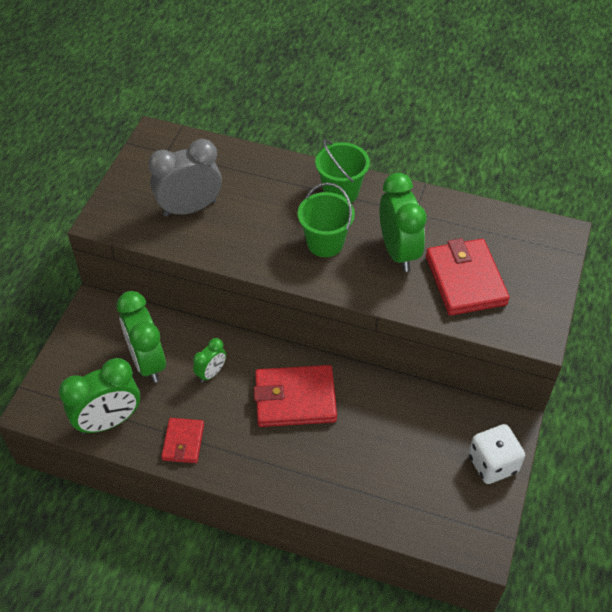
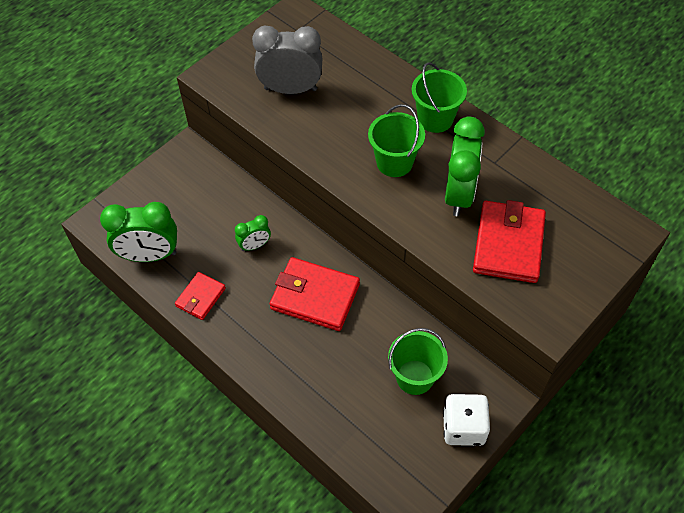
camera: 25 degrees right, 5 degrees up
green clock [117,291,166,383] -> none
none -> green bucket [388,328,448,395]

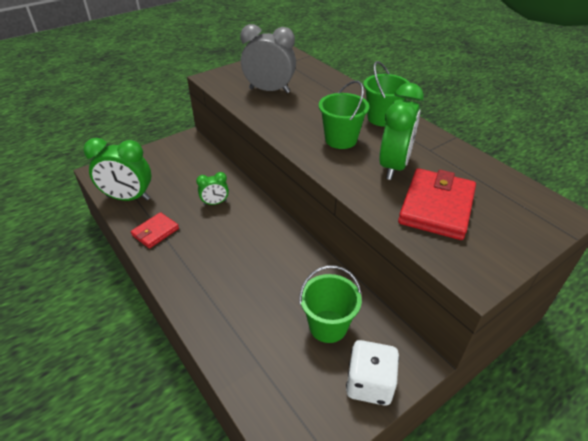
camera: 10 degrees right, 15 degrees down
red wallet [270,257,360,331] -> none

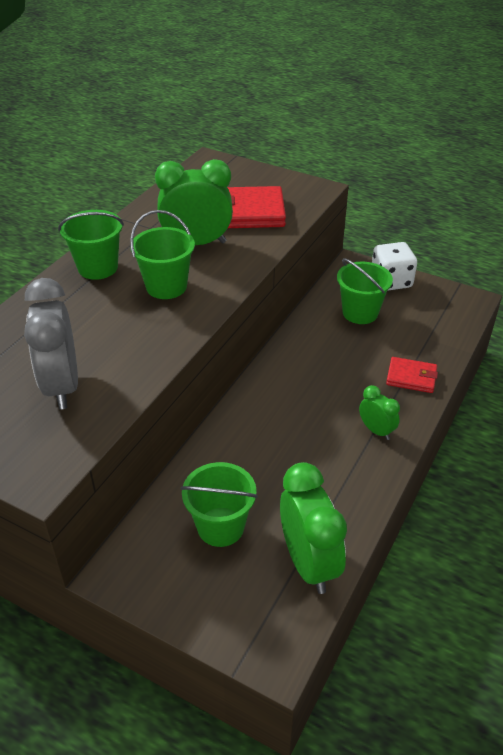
camera: 115 degrees left, 0 degrees up
red wallet [131,212,179,249] -> red wallet moved to [386,357,438,393]
green clock [196,172,229,206] -> green clock moved to [359,385,400,440]
none -> green bucket [181,462,258,547]

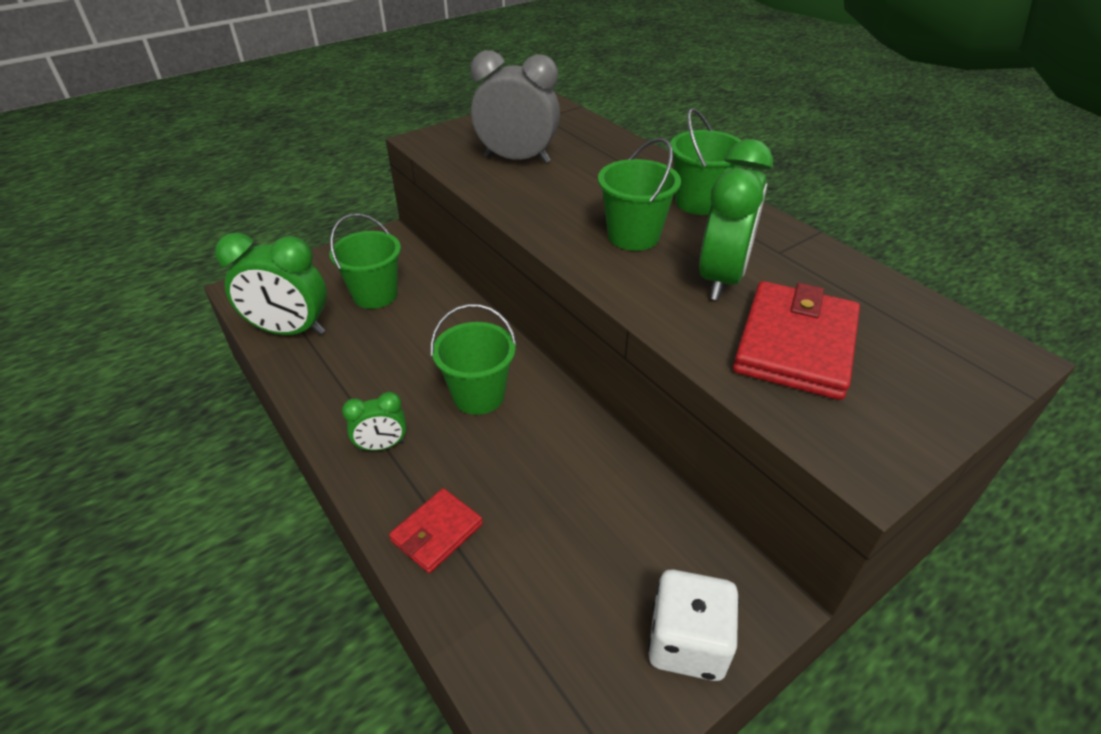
camera: 115 degrees right, 0 degrees up
green bucket [337,258,393,324] -> green bucket moved to [430,304,517,415]

